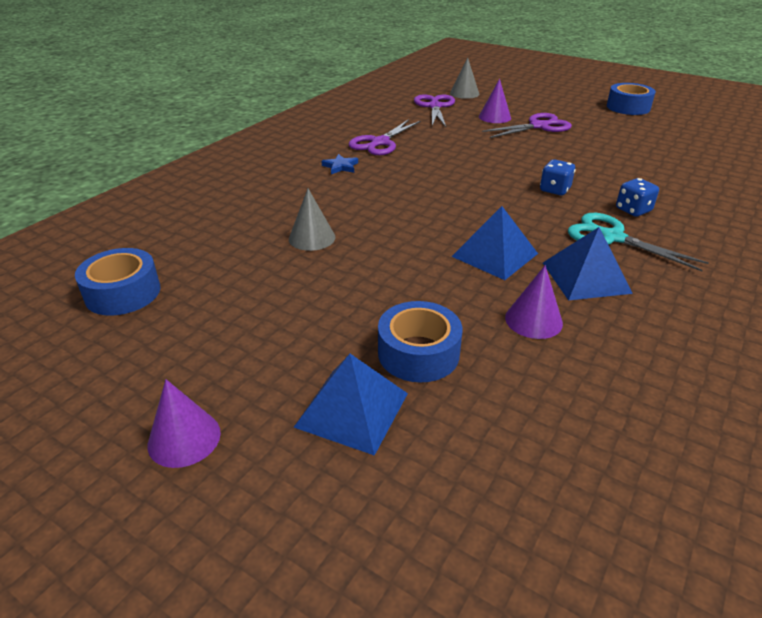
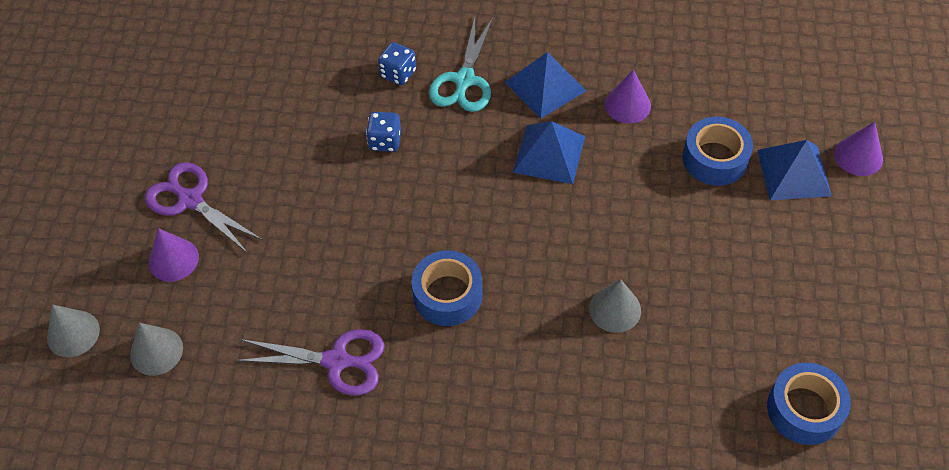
camera: 115 degrees left, 20 degrees up
purple cone [147,379,221,468] -> purple cone moved to [834,122,883,176]
blue star [321,154,358,174] -> none
purple scissors [414,94,455,127] -> grey cone [130,323,183,376]
blue tape [607,83,656,115] -> blue tape moved to [412,250,483,326]

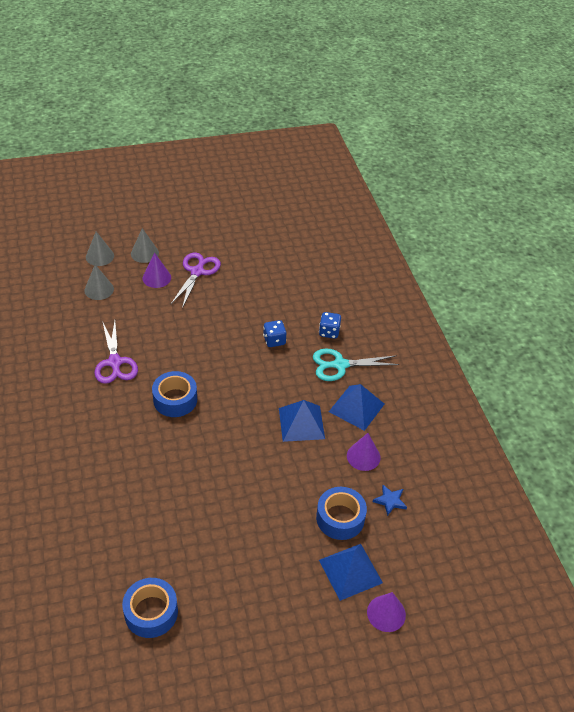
camera: 65 degrees right, 10 degrees down
grey cone [589,279,641,333] -> grey cone moved to [131,228,159,263]
none -> blue star [373,485,407,516]

